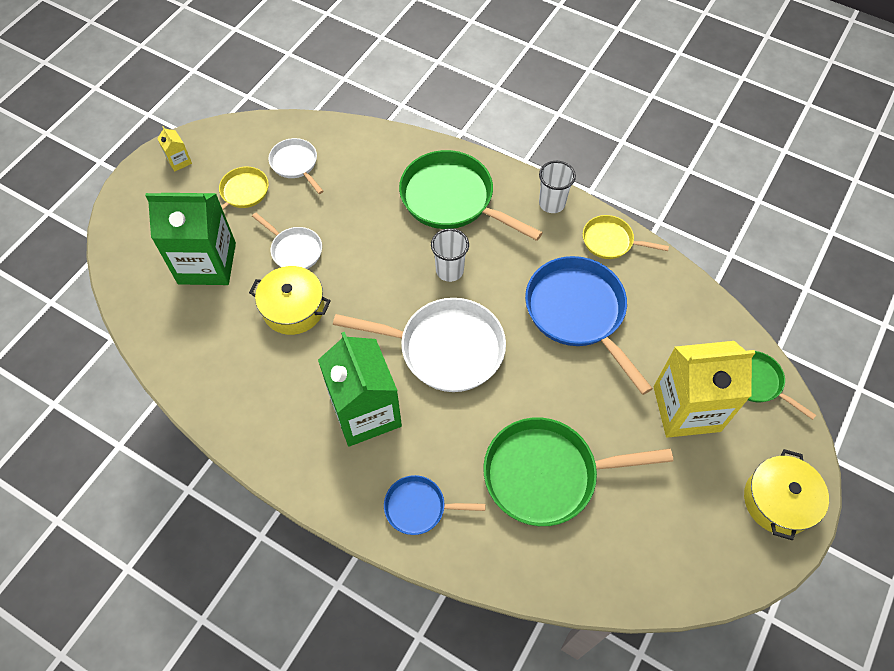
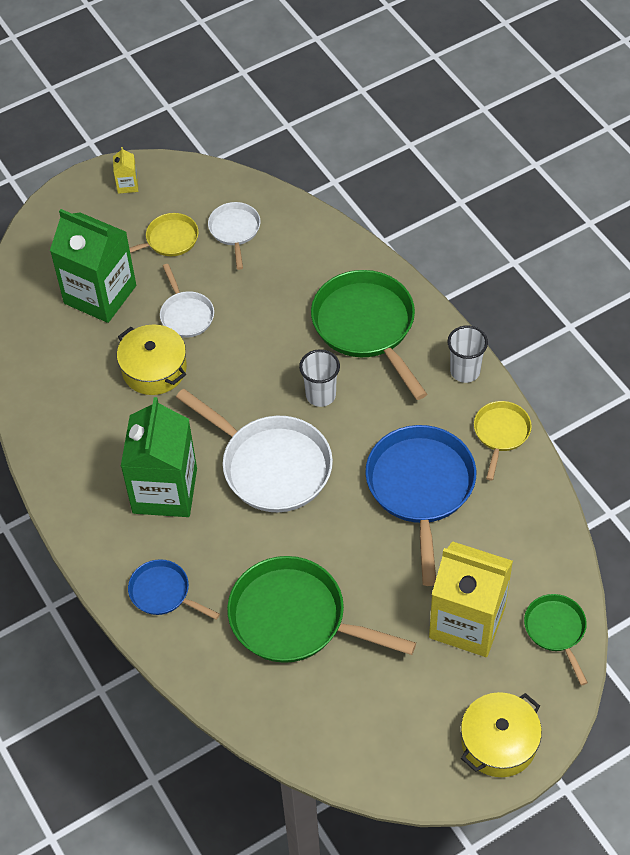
camera: 30 degrees right, 5 degrees down
yellow pan [583,215,669,259] -> yellow pan turned 60 degrees clockwise [474,401,532,481]

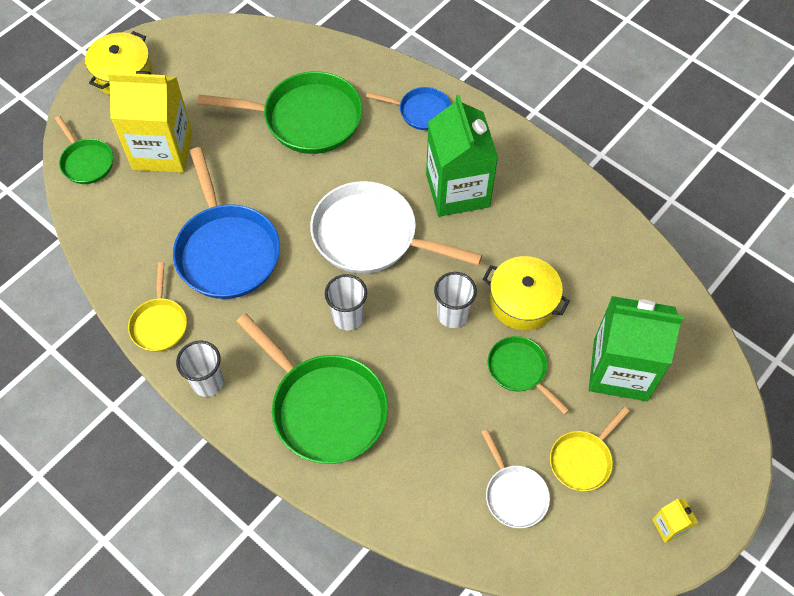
camera: 160 degrees right, 5 degrees up
white pan [160,264,214,338] -> green pan [488,336,570,415]
none -> white cup [434,272,477,328]

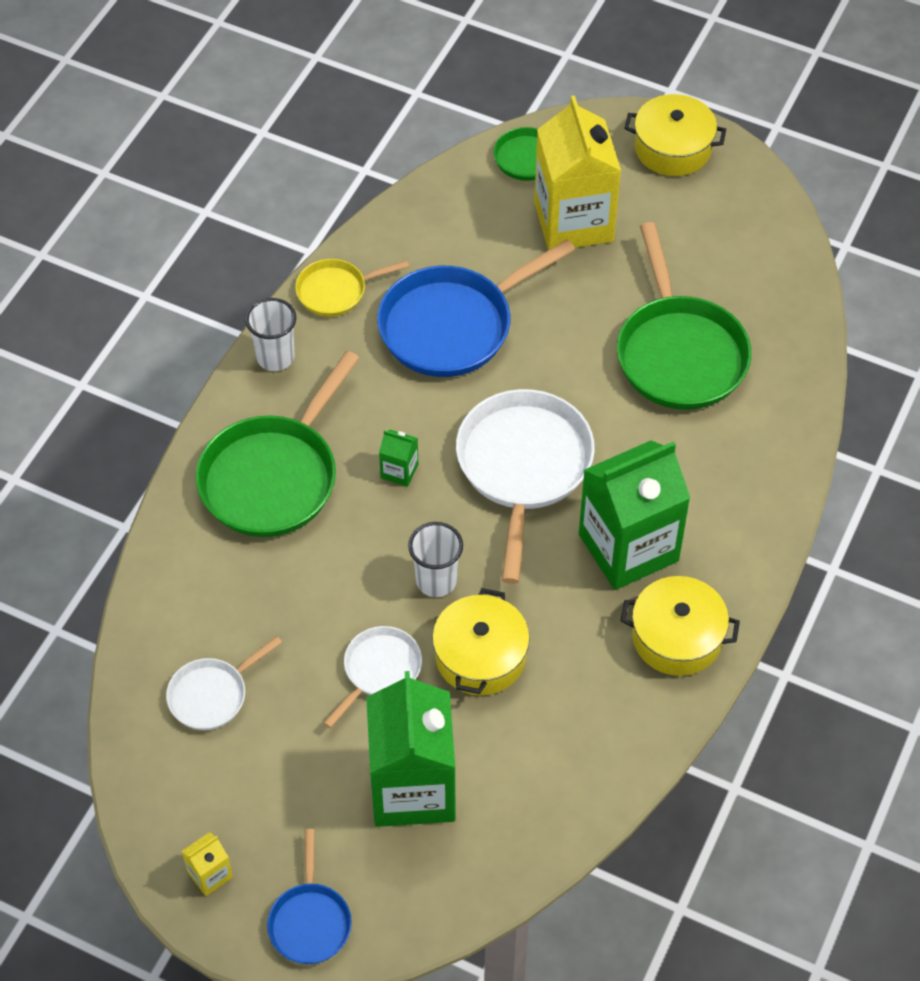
camera: 75 degrees right, 5 degrees down
white cup [325,274,367,330] -> green carton [379,429,418,487]
blue pan [366,87,451,130] -> blue pan moved to [267,829,352,964]
green pan [488,336,570,415] -> white pan [324,626,422,728]
yellow pan [550,407,630,491] -> none
none -> yellow pot [620,576,740,676]

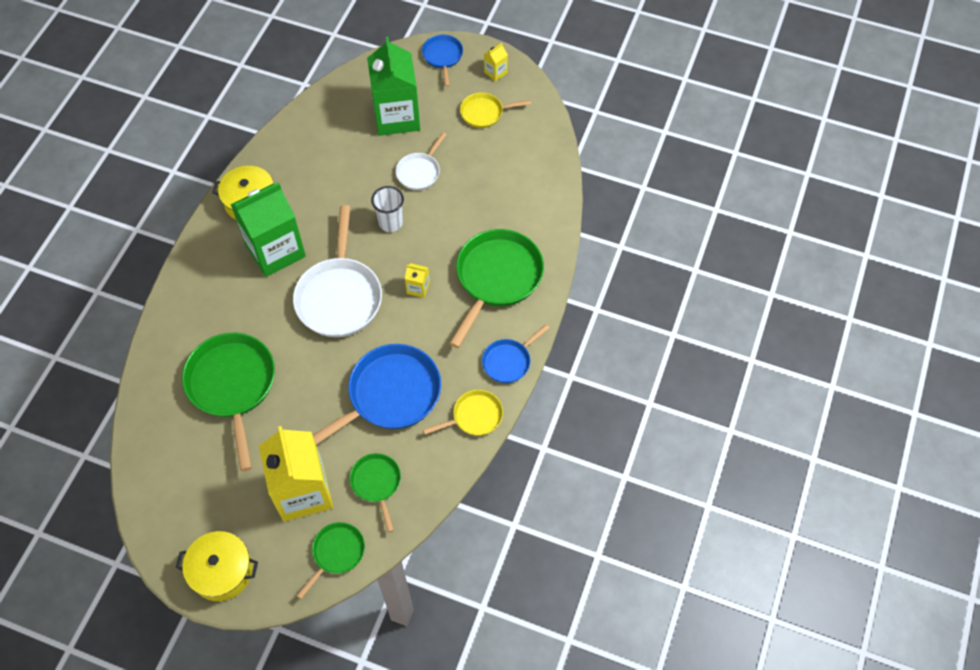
camera: 175 degrees right, 5 degrees up
white pan [166,636,282,730] -> none
white cup [245,298,296,371] -> blue pan [482,324,550,383]
green carton [379,429,418,487] -> yellow carton [405,263,430,298]
yellow pot [432,588,530,695] -> none
none -> green pan [350,453,401,533]
none -> yellow pan [460,92,531,128]

